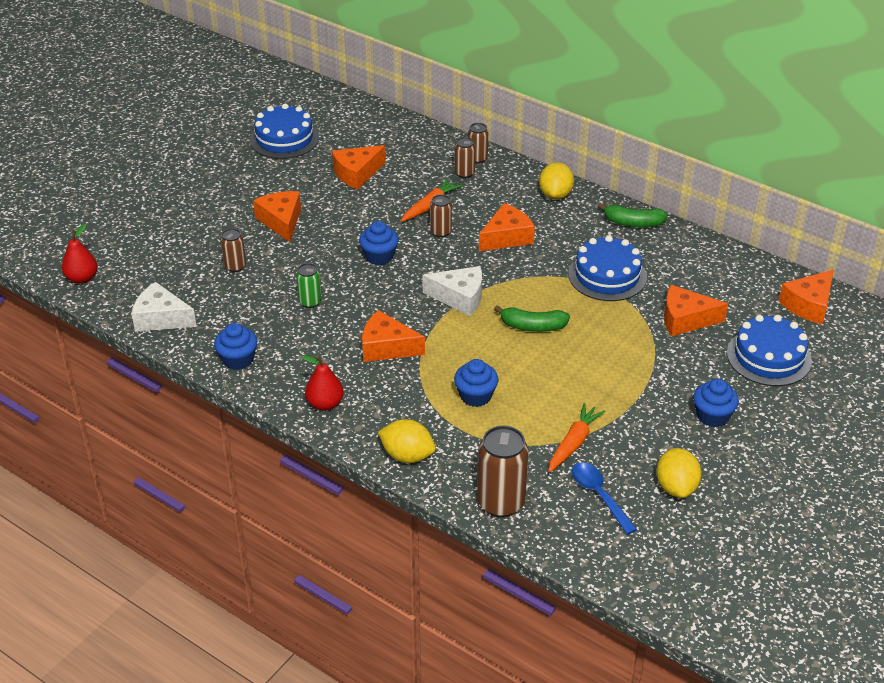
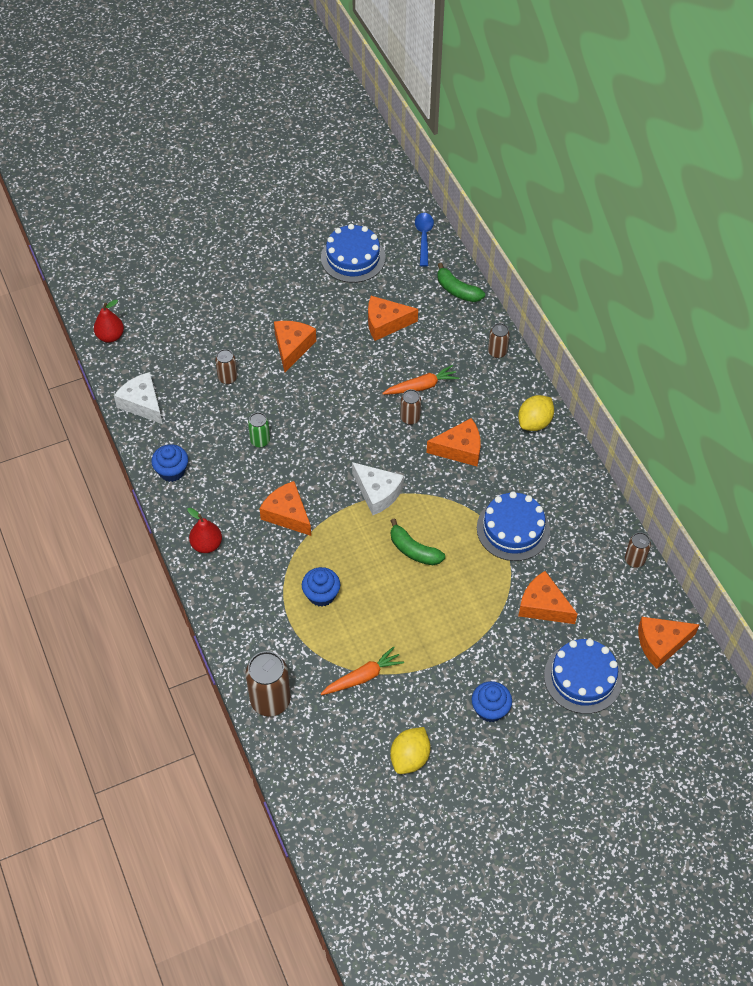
camera: 30 degrees right, 15 degrees up
blue cupcake [359,221,399,265] -> none
yellow lemon [378,419,436,463] -> none
brown can [455,137,475,178] -> brown can moved to [625,532,651,568]
blue spoon [572,462,637,535] -> blue spoon moved to [415,213,434,267]
green banana [598,203,668,227] -> green banana moved to [437,263,485,302]

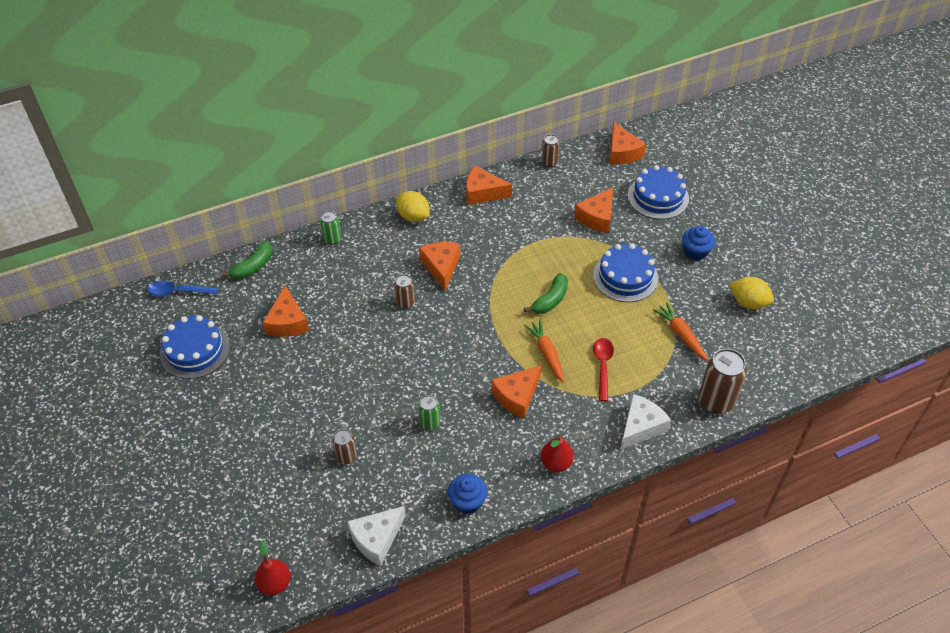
camera: 90 degrees left, 5 degrees down
orange cheese [274,321,316,372] -> orange cheese moved to [466,166,512,205]
blue cupcake [302,567,340,607] -> red spoon [593,338,614,401]
white cheese [352,462,404,515] -> white cheese moved to [620,394,671,450]
orange carrot [382,365,459,395] -> orange carrot moved to [524,320,565,383]
blue cake [477,492,550,561] -> blue cake moved to [593,244,658,302]
brown can [488,323,510,358] -> green can [320,211,341,245]

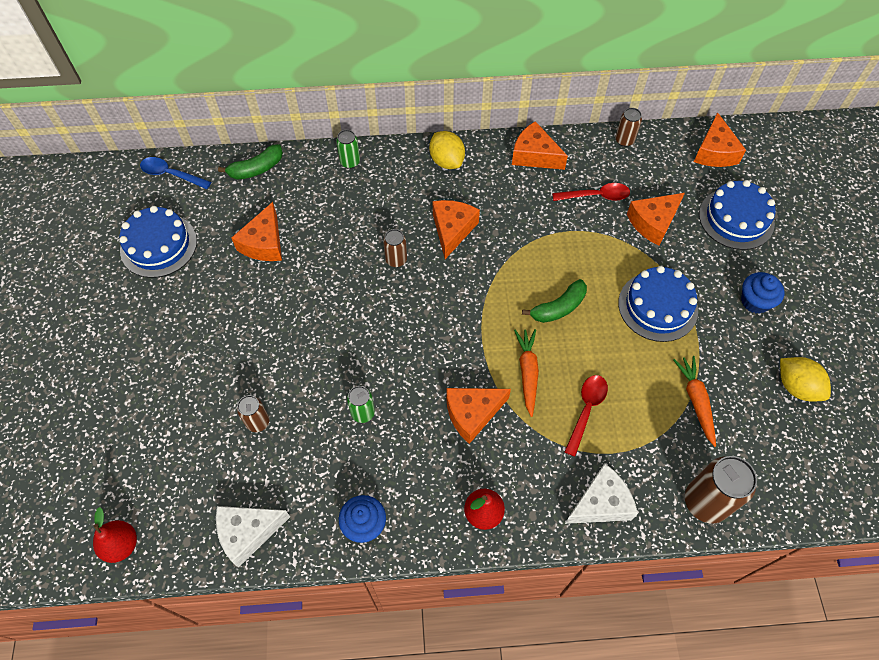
camera: 20 degrees right, 10 degrees up
none -> red spoon [552,183,630,201]

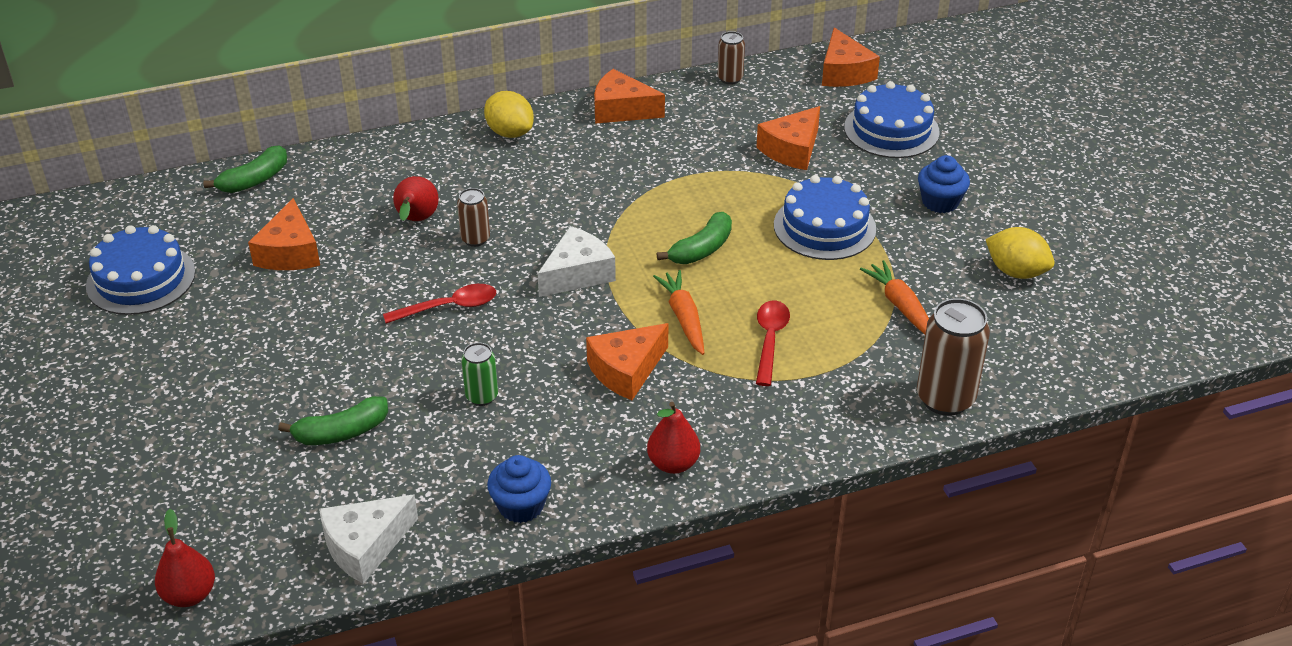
camera: 15 degrees left, 20 degrees down
blue spoon [140,157,211,189] -> none
brown can [237,395,269,432] -> green banana [278,396,388,445]
green can [336,130,360,169] -> none
orange cheese [433,200,480,259] -> none
red spoon [552,183,630,201] -> red spoon moved to [383,284,496,324]
white cheese [565,463,638,524] -> white cheese moved to [537,226,616,297]
none -> red pear [393,176,439,221]

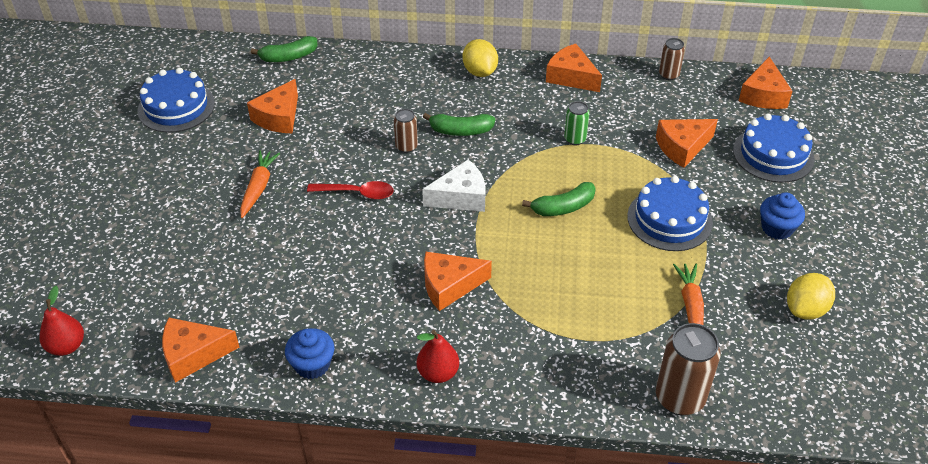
camera: 25 degrees right, 5 degrees up
green banana [278,396,388,445] -> green banana moved to [423,113,495,136]
white cheese [319,494,418,584] -> orange cheese [162,318,239,383]
red pear [393,176,439,221] -> none
green can [461,343,498,406] -> green can moved to [564,101,590,145]
orange carrot [653,270,705,355] -> orange carrot moved to [240,150,280,218]
red spoon [756,300,790,386] -> none
yellow lemon [985,227,1055,279] -> yellow lemon turned 75 degrees clockwise [787,273,835,319]

